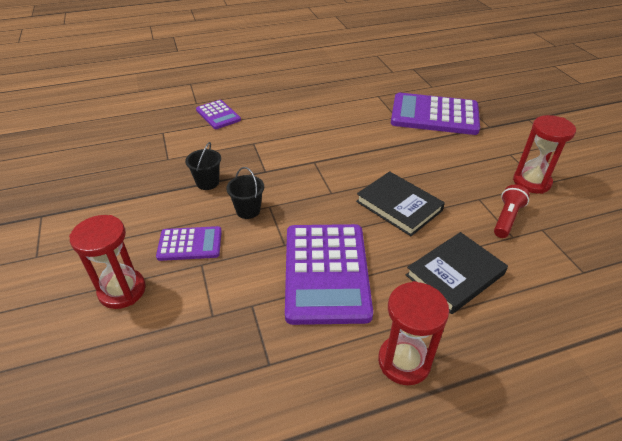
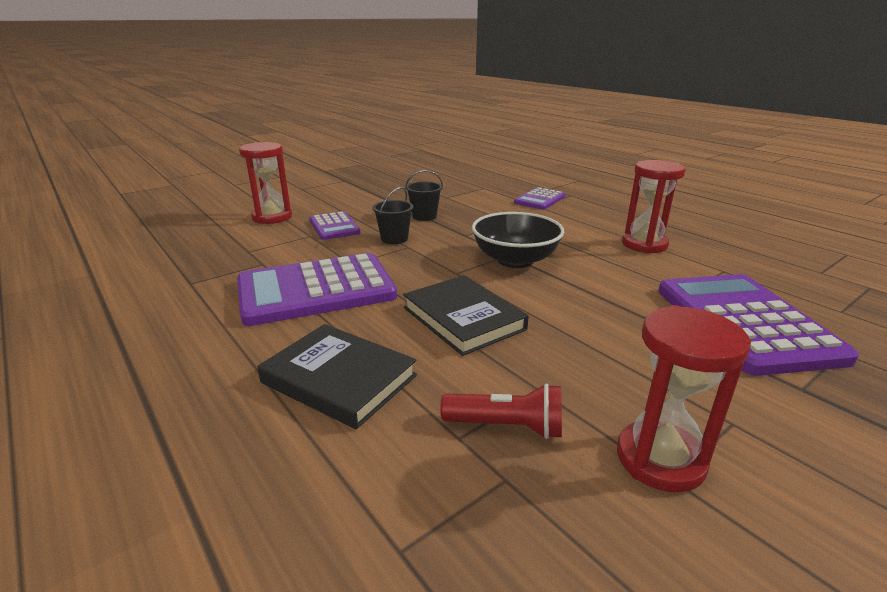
camera: 70 degrees right, 15 degrees down
black book [356,171,445,236] -> black book turned 60 degrees counterclockwise [403,275,529,356]
red hourglass [378,281,449,385] -> red hourglass moved to [622,160,686,254]
none -> black bowl [472,212,565,268]

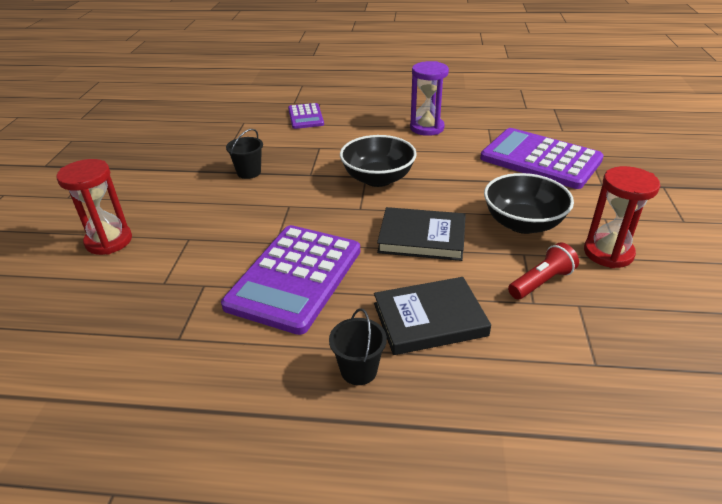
camera: 45 degrees left, 10 degrees up
purple calculator [309,211,360,240] -> none
black bucket [372,187,414,244] -> black bucket moved to [329,308,387,385]
red hourglass [622,160,686,254] -> purple hourglass [410,61,449,136]
none -> black bowl [484,173,574,234]

